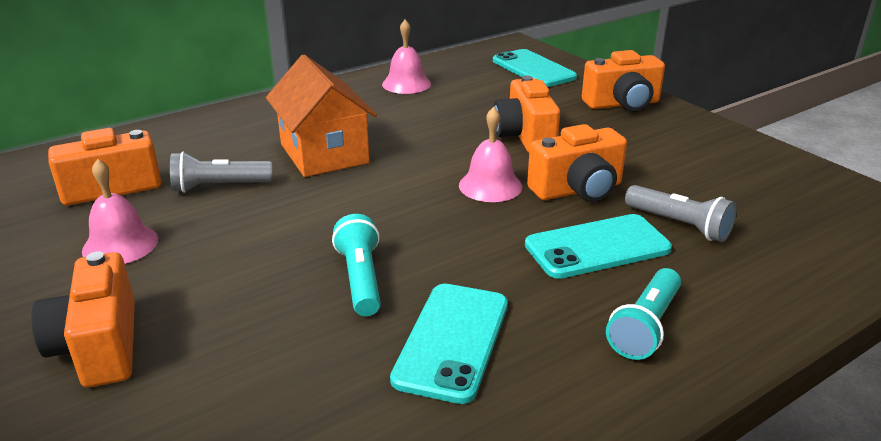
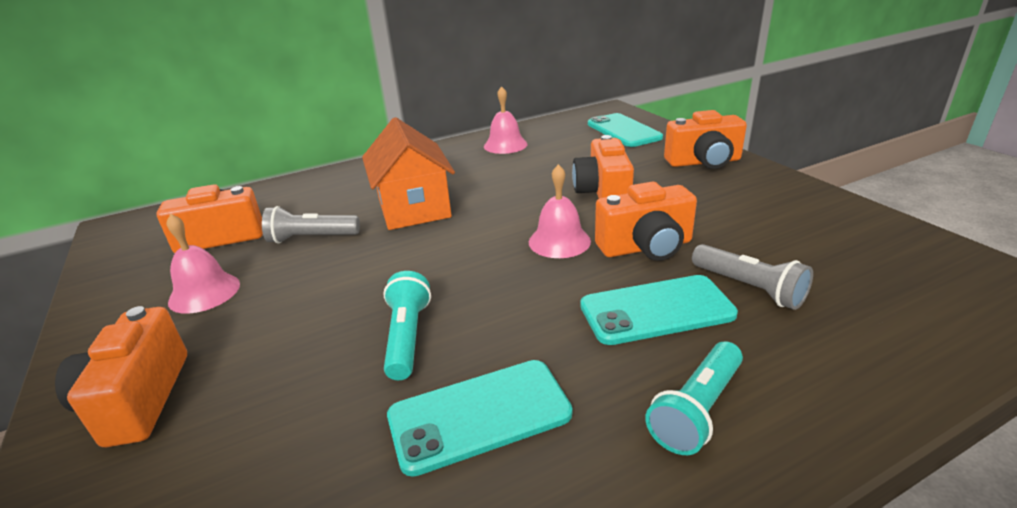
camera: 10 degrees right, 0 degrees up
turquoise phone [390,284,508,404] -> turquoise phone turned 45 degrees clockwise [387,360,572,477]

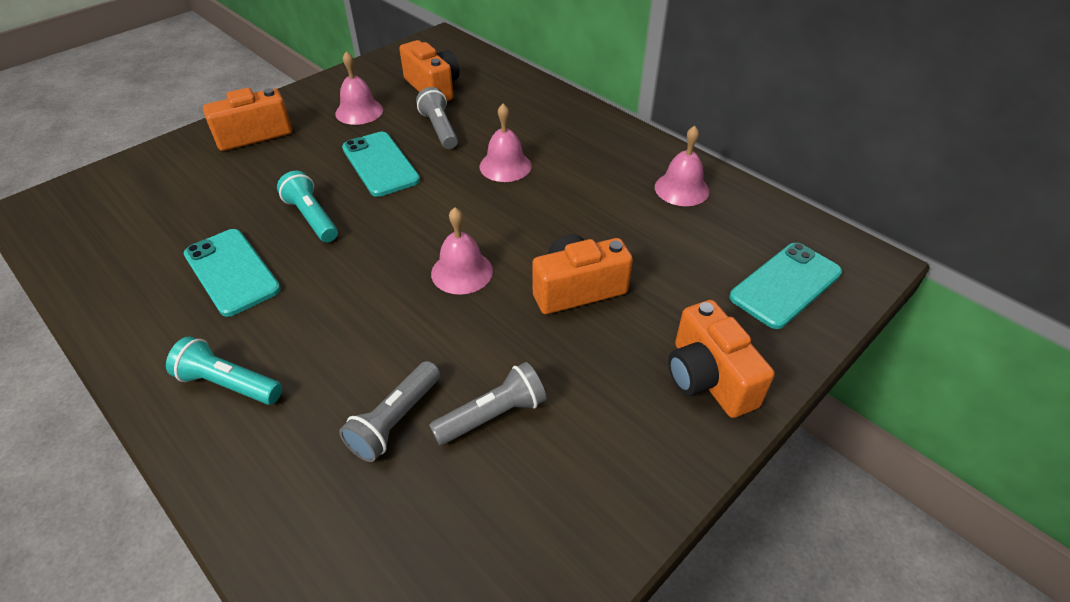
camera: 70 degrees right, 15 degrees up
orange house [362,117,455,230] -> pink bell [480,104,532,182]
turquoise flashlight [383,271,431,380] -> turquoise flashlight turned 105 degrees counterclockwise [277,171,338,242]
turquoise phone [580,275,738,345] -> turquoise phone moved to [342,132,420,197]
orange camera [595,181,697,261] -> none
none -> grey flashlight [429,362,546,445]

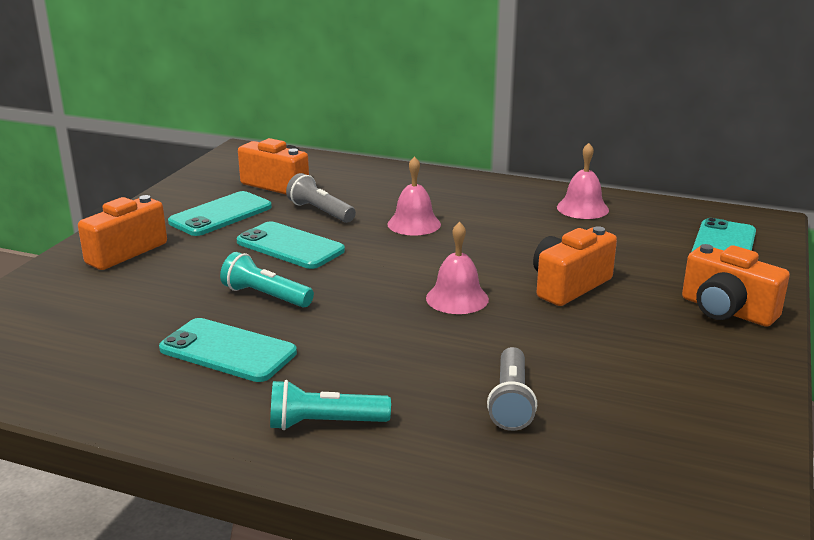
camera: 25 degrees left, 20 degrees down
pink bell [335,51,383,125] -> turquoise phone [168,191,272,236]
grey flashlight [429,362,546,445] -> none

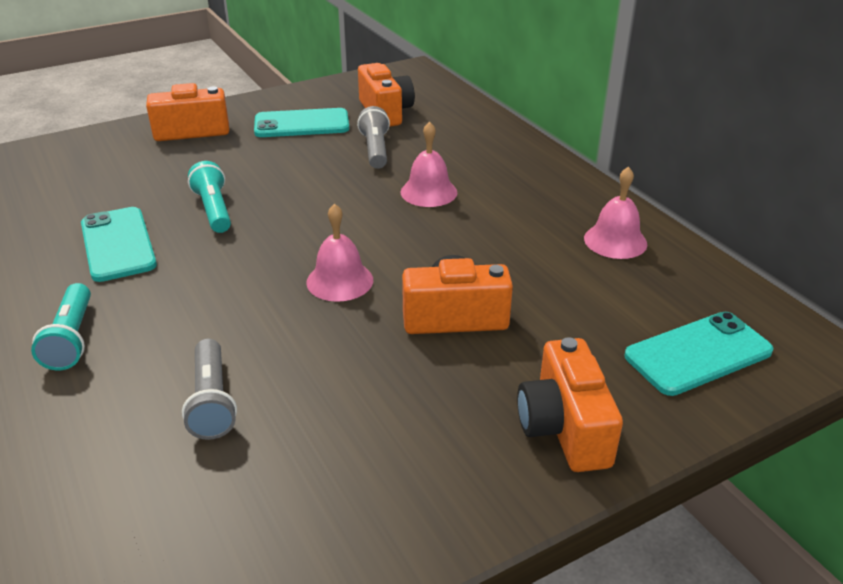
camera: 40 degrees right, 10 degrees up
turquoise phone [237,221,345,269] -> none
turquoise flashlight [270,380,391,430] -> turquoise flashlight turned 135 degrees counterclockwise [31,283,91,370]
grey flashlight [487,347,537,431] -> grey flashlight turned 60 degrees counterclockwise [182,339,237,440]

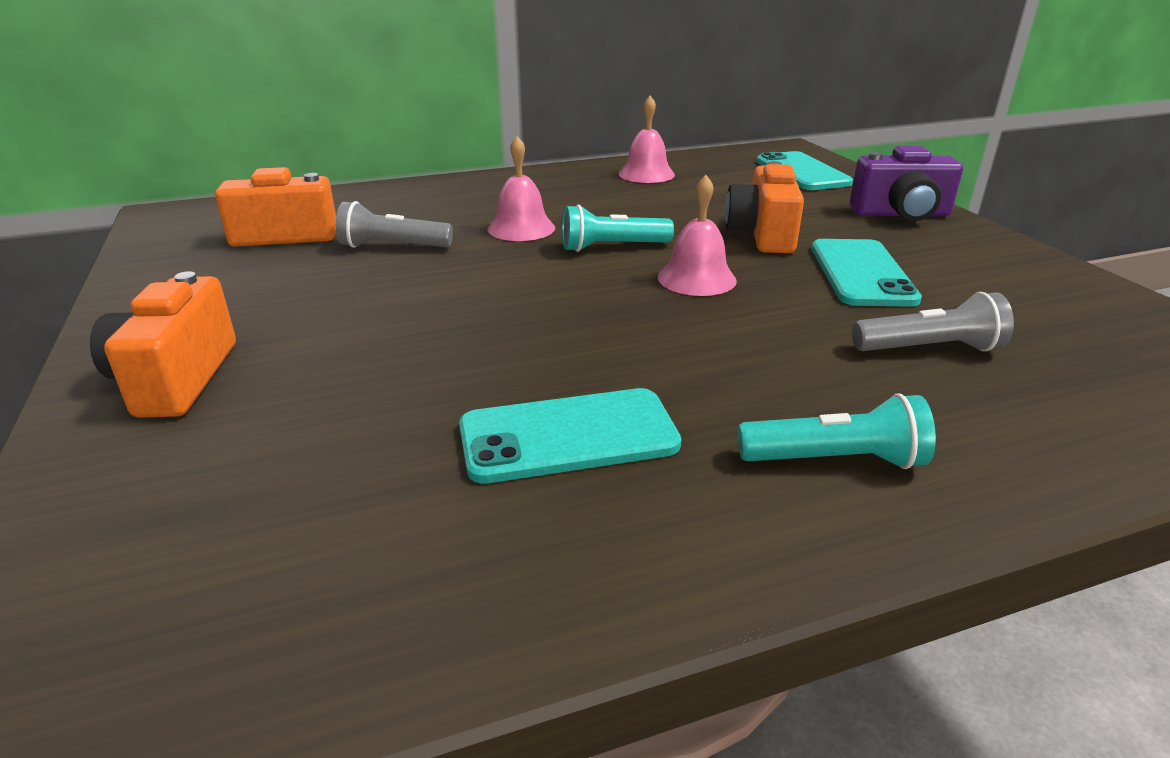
camera: 80 degrees left, 5 degrees down
turquoise flashlight [188,161,231,233] -> turquoise flashlight moved to [562,205,674,252]
turquoise phone [254,108,349,137] -> turquoise phone moved to [812,239,922,307]
orange camera [517,337,623,472] -> purple camera [850,146,963,221]

